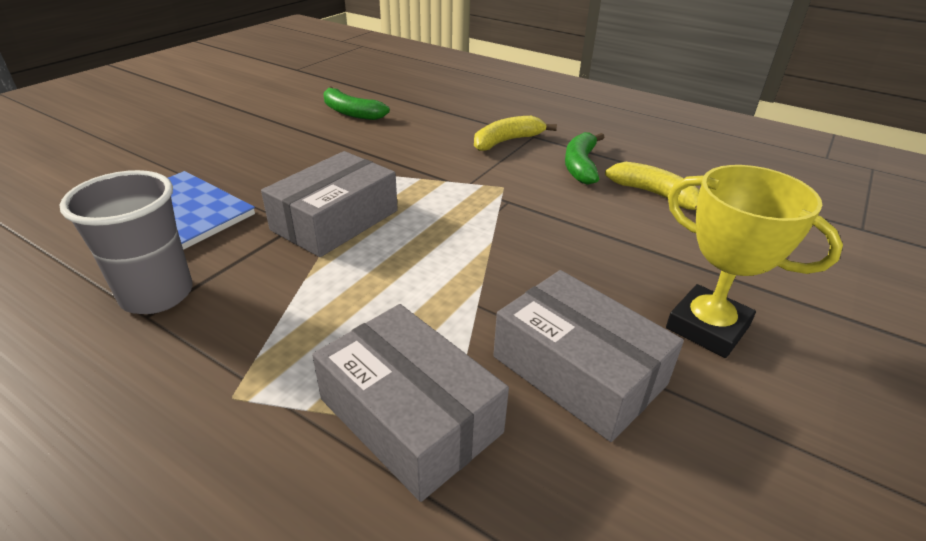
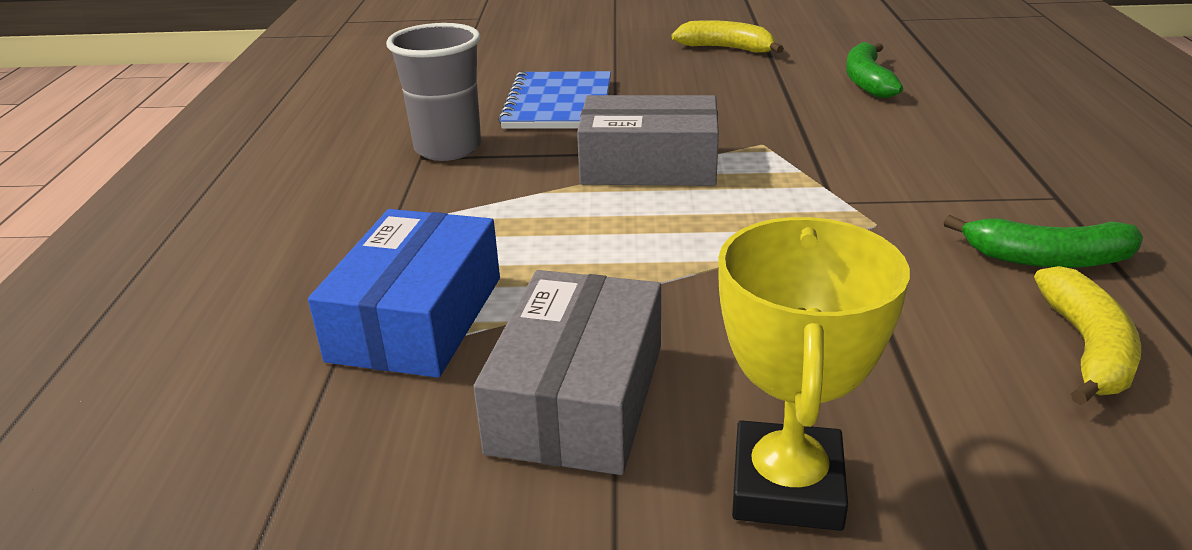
camera: 60 degrees right, 5 degrees down
grey box [312,304,509,502] -> blue box [308,209,500,378]
yellow banana [474,116,557,151] -> yellow banana moved to [671,20,784,53]
green banana [565,132,605,185] -> green banana turned 150 degrees counterclockwise [944,215,1143,268]

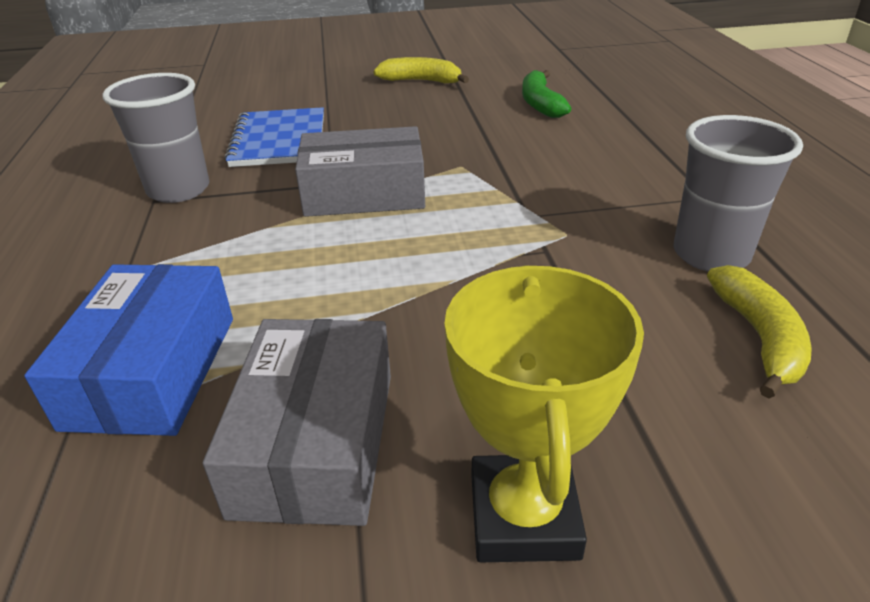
camera: 10 degrees left, 5 degrees up
green banana [944,215,1143,268] -> grey cup [674,115,803,271]

